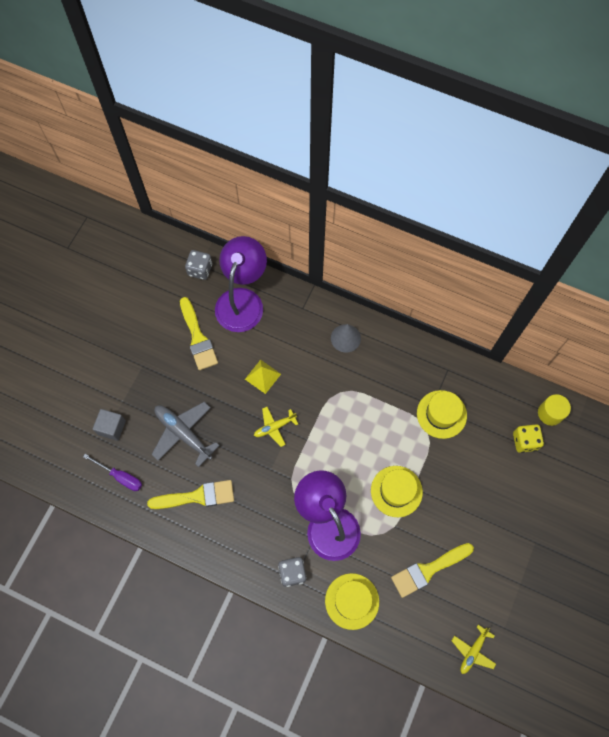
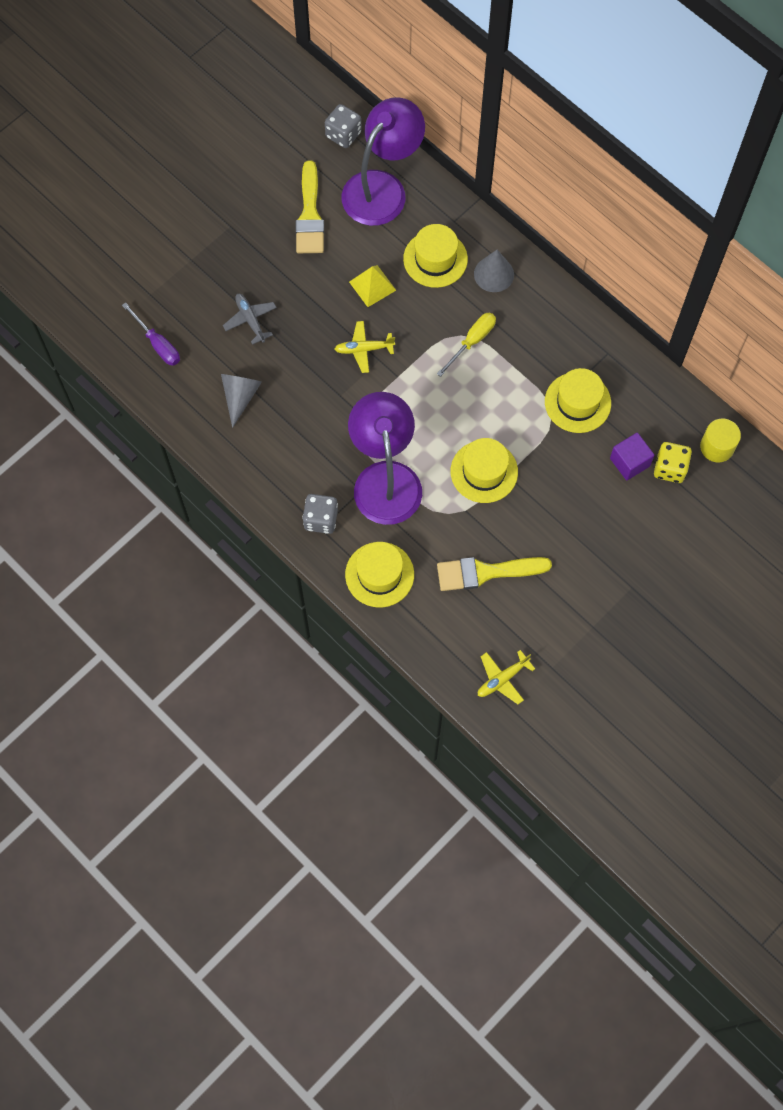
camera: 20 degrees right, 0 degrees up
grey cube [93,409,126,441] -> none
yellow brush [147,480,234,509] -> grey cone [221,374,262,428]
grey plane [151,402,220,467] -> grey plane [223,294,277,345], size x0.59
none -> yellow hat [403,224,468,288]
none -> yellow screwdriver [437,313,496,377]
none -> purple cube [610,433,654,480]

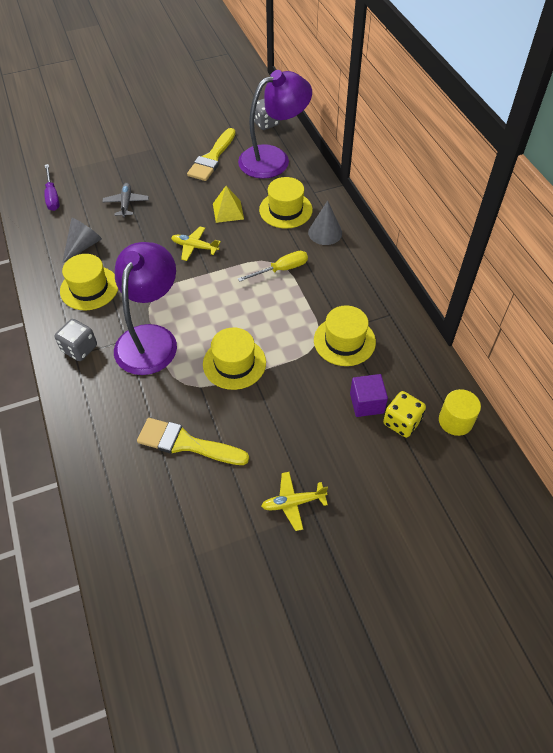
camera: 25 degrees right, 15 degrees down
yellow hat [345,542,414,607] -> yellow hat moved to [60,254,118,310]
yellow plane [478,650,535,704] -> yellow plane moved to [261,472,328,531]

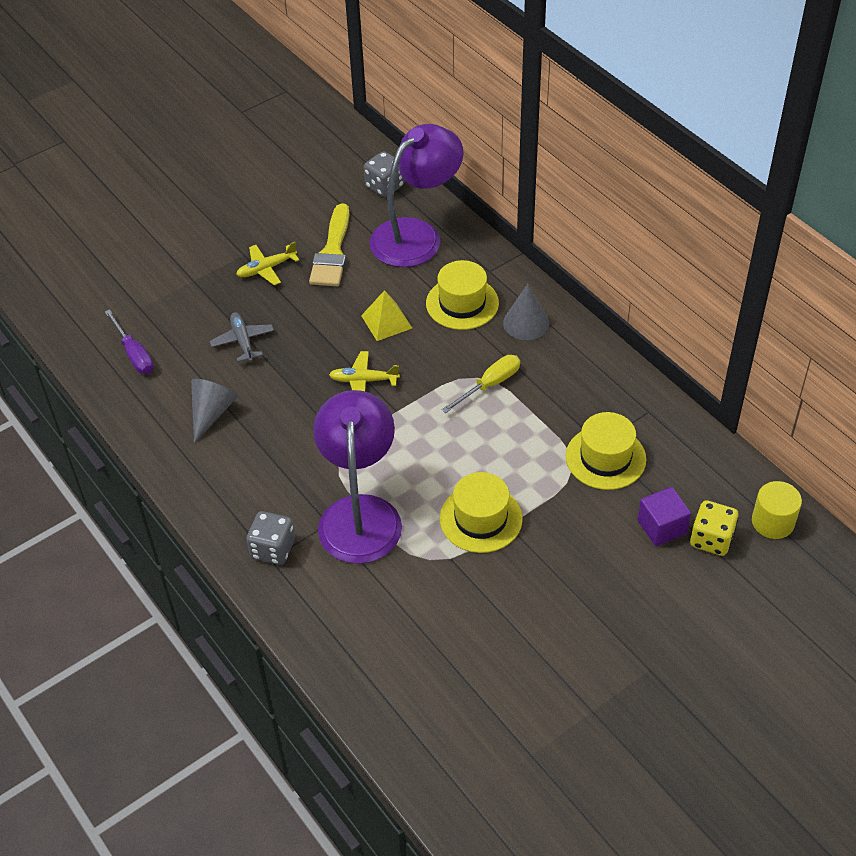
camera: 15 degrees left, 5 degrees down
yellow hat [60,254,118,310] -> none
yellow brush [137,418,249,465] -> none
yellow plane [261,472,328,531] -> yellow plane moved to [236,242,299,285]

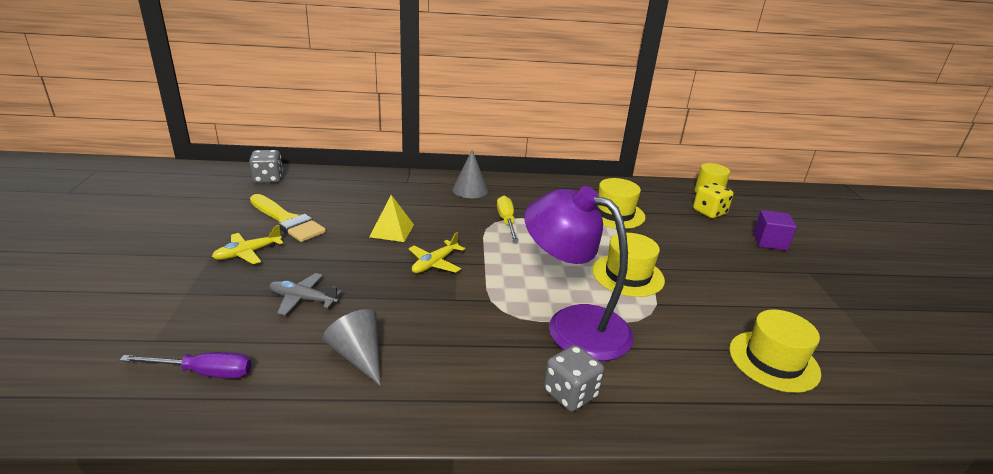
camera: 60 degrees left, 20 degrees down
yellow plane [236,242,299,285] -> yellow plane turned 45 degrees clockwise [212,225,283,264]
purple lamp [369,124,463,267] -> none
yellow hat [426,260,499,330] -> yellow hat moved to [729,309,821,393]
purple cube [637,487,691,546] -> purple cube moved to [753,210,797,251]

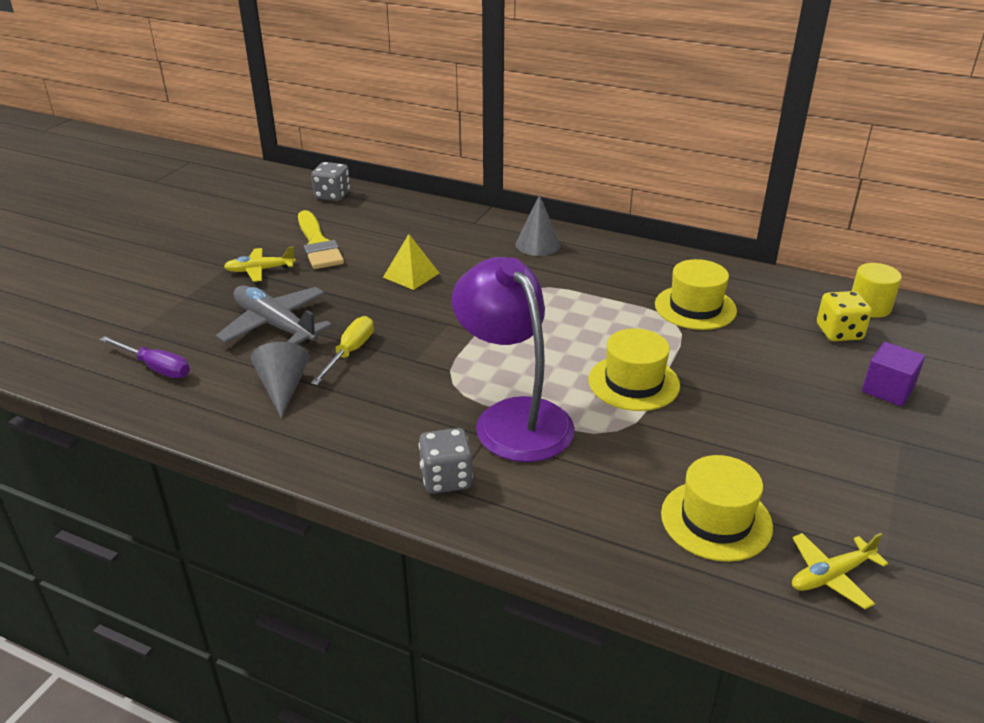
camera: 30 degrees right, 5 degrees up
grey plane [269,273,342,316] -> grey plane [216,285,332,345], size x1.68
yellow plane [409,232,465,273] -> yellow plane moved to [792,533,888,609]
yellow screwdriver [497,196,519,242] -> yellow screwdriver moved to [311,316,374,385]

